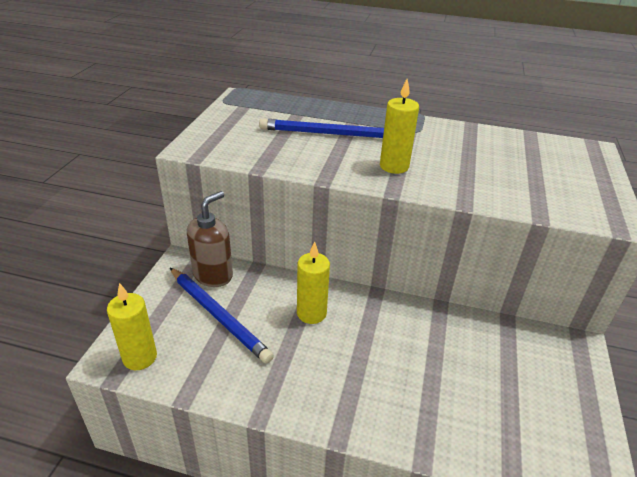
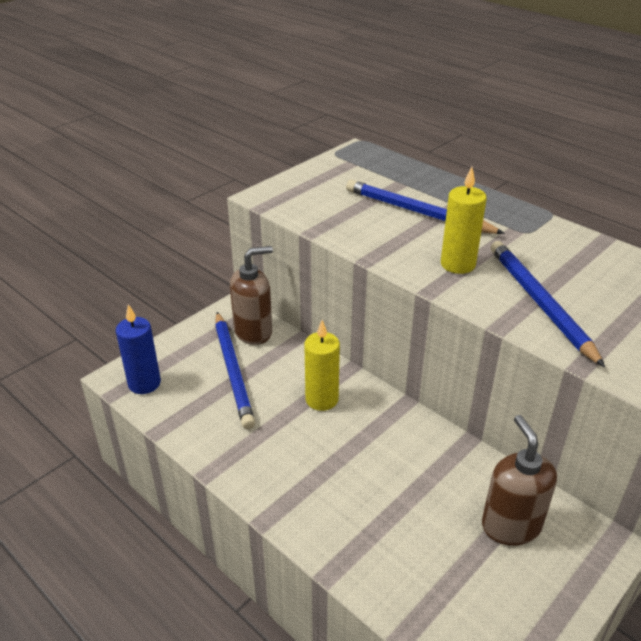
camera: 30 degrees right, 0 degrees up
yellow candle [107,283,157,370] -> blue candle [116,304,161,394]
none -> brown soap dispenser [482,415,557,546]
none -> blue pencil [491,241,605,368]

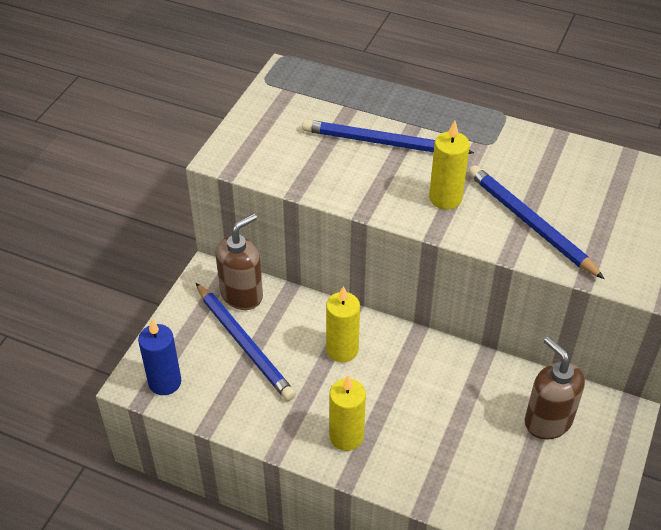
camera: 20 degrees left, 10 degrees up
none -> yellow candle [329,376,366,451]

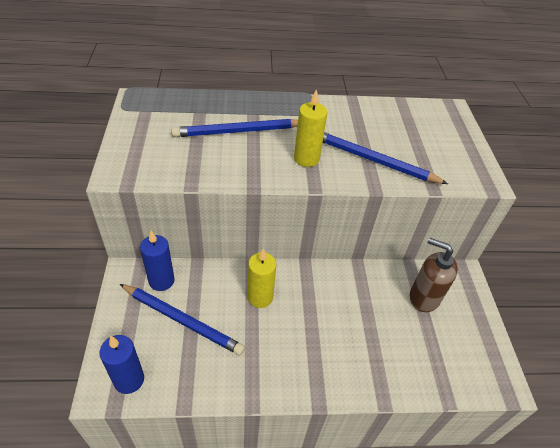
camera: 30 degrees left, 0 degrees up
brown soap dispenser [215,213,263,310] -> blue candle [140,231,175,291]
yellow candle [329,376,366,451] -> none

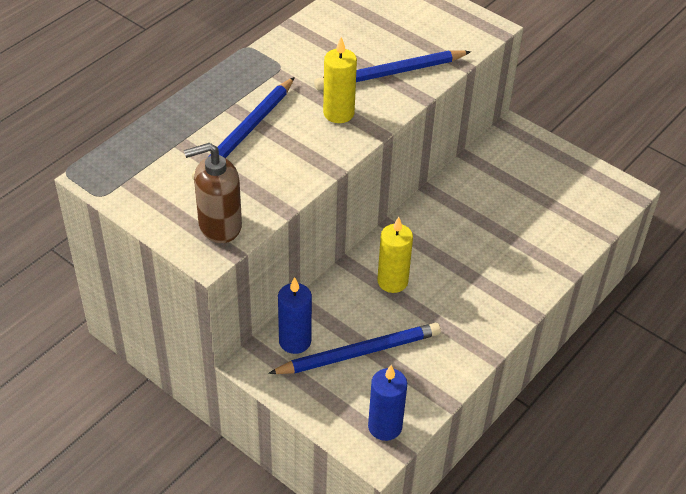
camera: 45 degrees left, 0 degrees up
brown soap dispenser [410,238,458,312] -> brown soap dispenser moved to [184,143,242,243]

